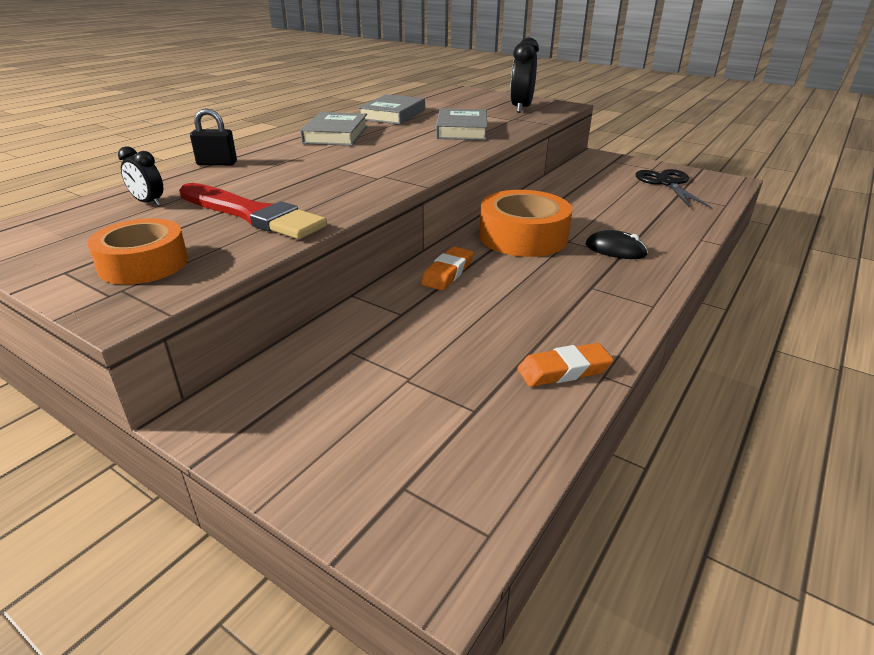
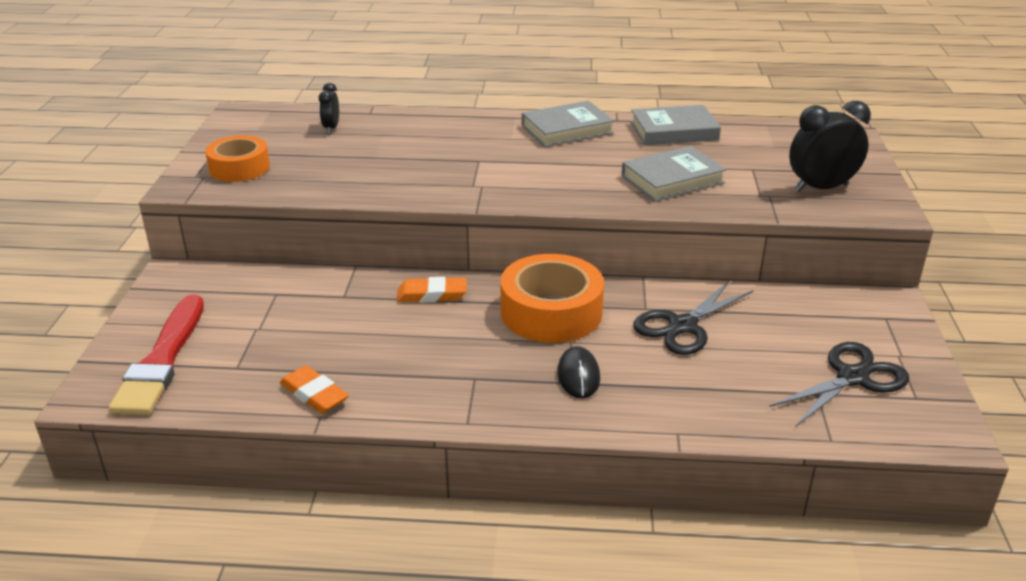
camera: 60 degrees right, 0 degrees up
red brush [179,183,327,239] -> red brush moved to [109,295,204,415]
black padlock [190,108,237,166] -> none
none -> black scissors [633,281,754,355]

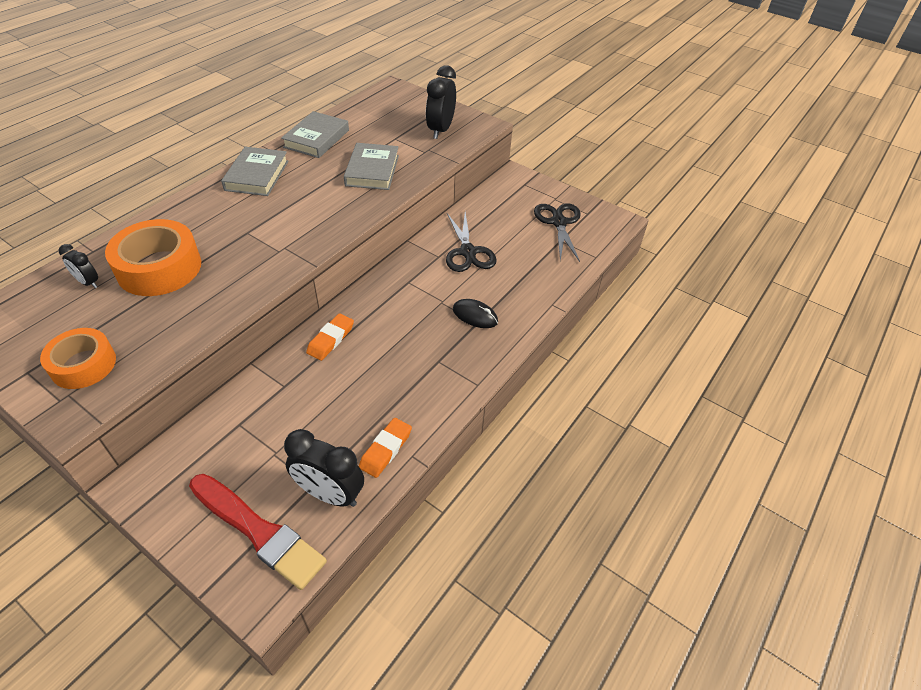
camera: 60 degrees left, 15 degrees up
orange eraser [280,366,349,413] -> orange eraser turned 45 degrees counterclockwise [359,418,412,478]
orange tape [501,254,604,343] -> orange tape moved to [105,219,201,296]
none -> black clock [284,429,364,507]

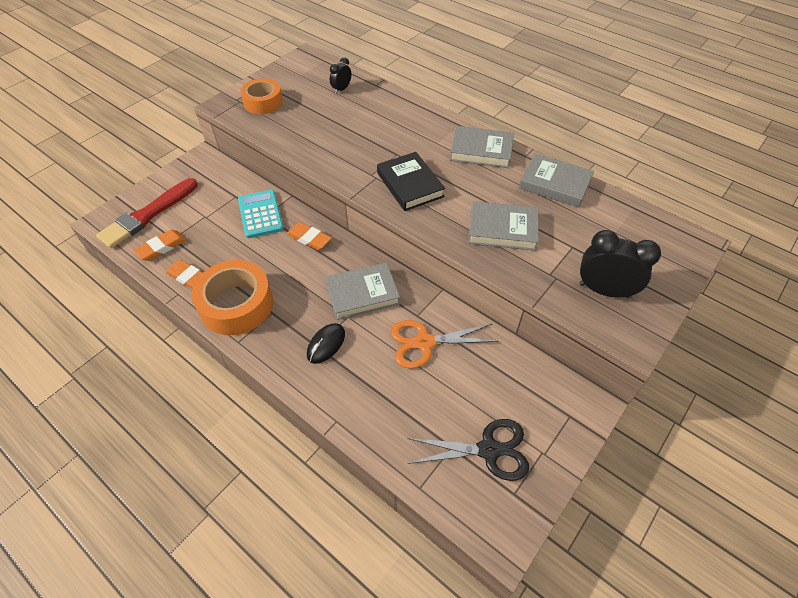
camera: 95 degrees right, 5 degrees up
orange tape [105,219,201,296] -> orange tape moved to [192,260,273,335]
black clock [284,429,364,507] -> orange eraser [134,229,186,261]
black scissors [446,212,497,272] -> orange scissors [391,320,498,369]
none -> turquoise calculator [238,190,284,238]
none -> grey book [325,263,400,320]
none -> black book [377,152,445,211]

